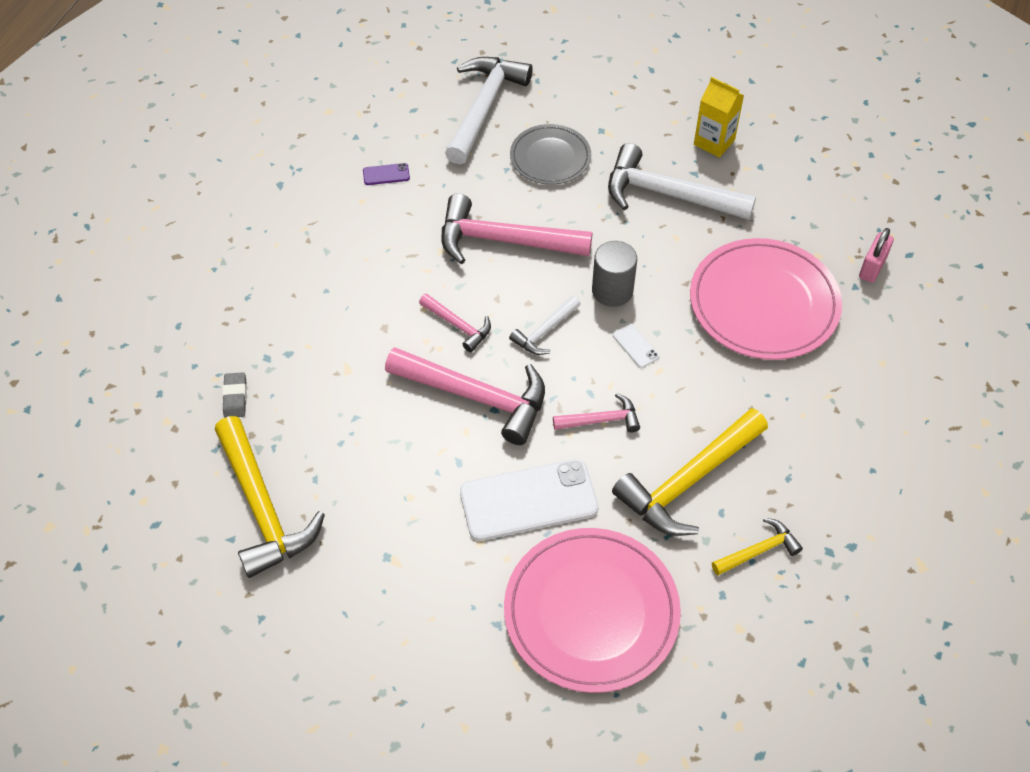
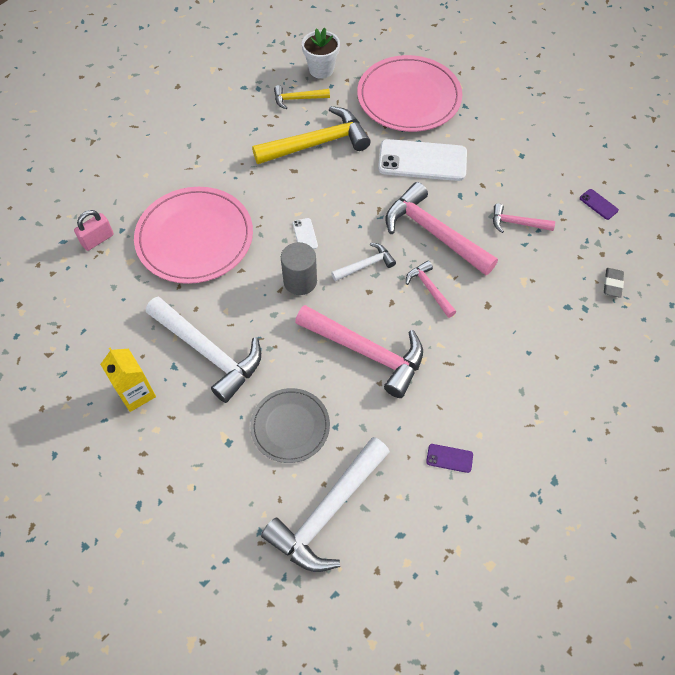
camera: 160 degrees left, 5 degrees up
yellow hammer [215,416,325,578] -> purple phone [580,189,619,220]
pink hammer [553,393,640,433] -> pink hammer moved to [493,203,555,233]
none -> white flower pot [302,28,340,79]

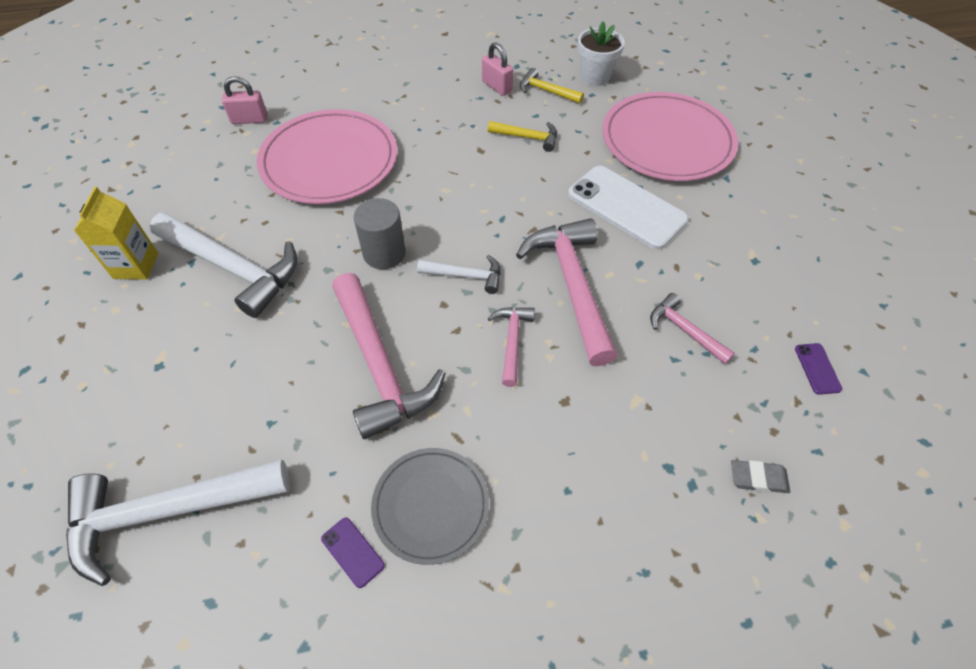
camera: 35 degrees right, 5 degrees down
white hammer [146,296,261,403] -> white hammer turned 45 degrees counterclockwise [150,212,297,318]
grey plate [250,388,330,463] -> grey plate moved to [371,448,489,565]
yellow hammer [252,106,371,164] -> yellow hammer [488,121,557,152], size x0.51
white phone [293,218,318,249] -> none
grey eraser [604,268,624,298] -> grey eraser turned 45 degrees clockwise [731,460,790,493]
none -> pink padlock [482,42,513,96]

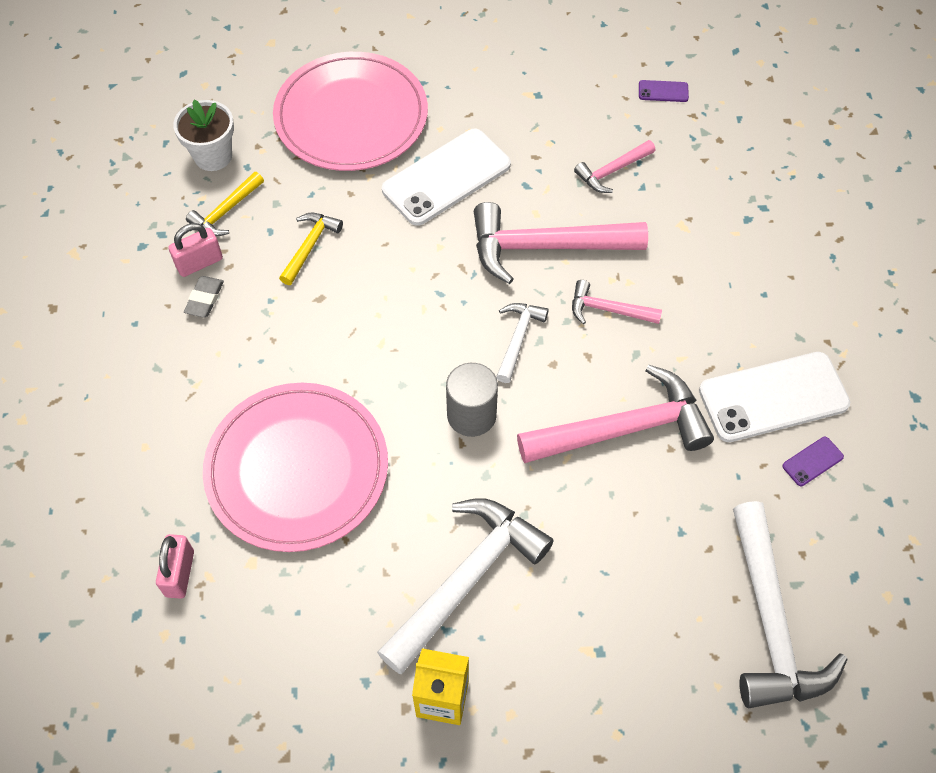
camera: 80 degrees left, 5 degrees up
grey plate [371,448,489,565] -> white phone [699,352,850,442]
grey eraser [731,460,790,493] -> grey eraser moved to [184,276,224,317]

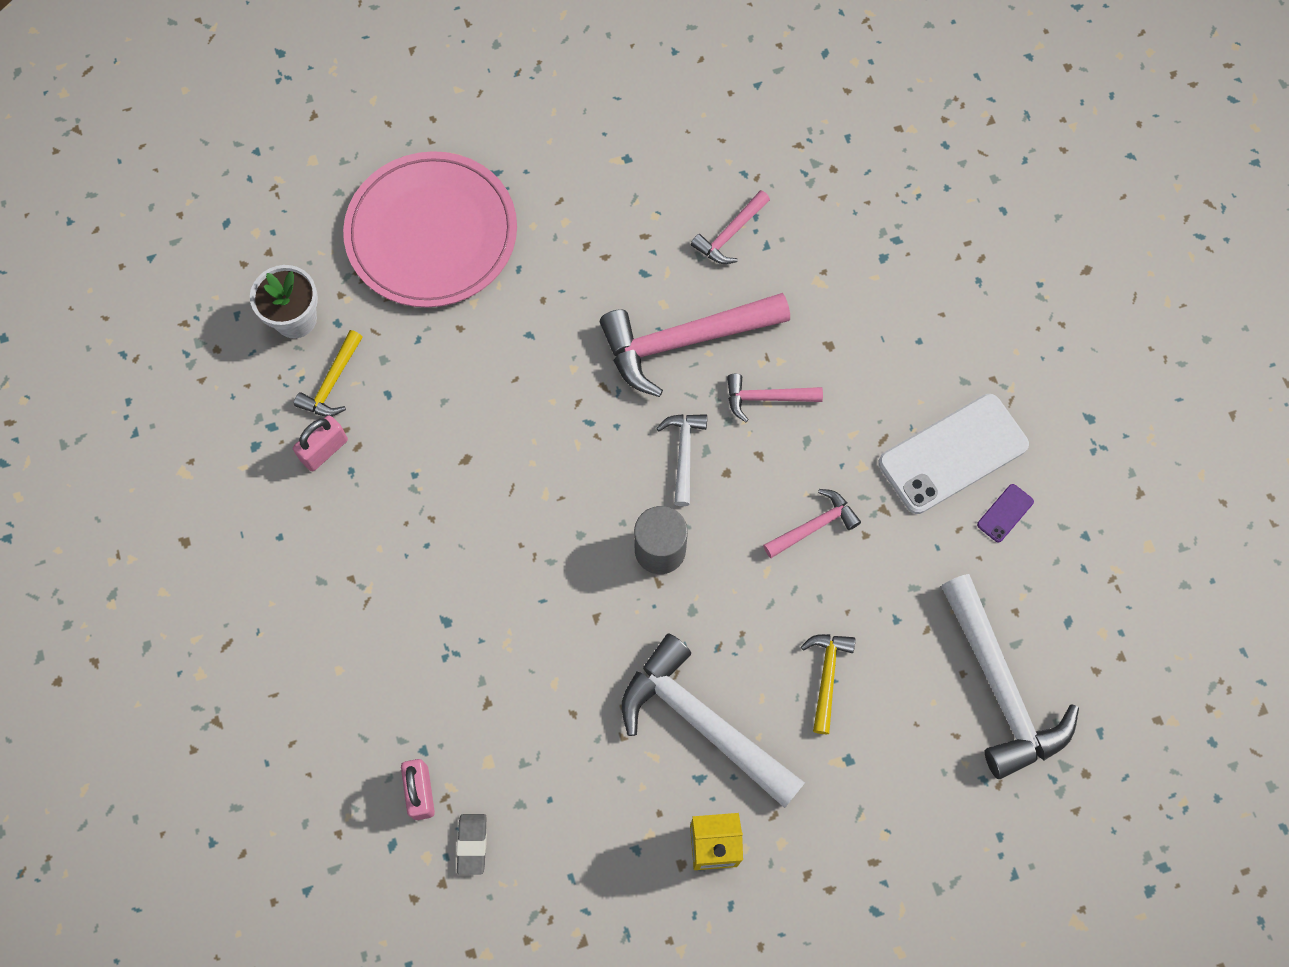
camera: 15 degrees left, 10 degrees up
grey eraser [184,276,224,317] -> grey eraser moved to [457,814,487,875]
pink plate [203,383,388,552] -> none
yellow hammer [279,213,343,285] -> yellow hammer moved to [801,634,855,734]
white hammer [377,498,554,674] -> white hammer turned 75 degrees counterclockwise [622,633,805,808]
white phone [382,128,511,226] -> none
pink hammer [517,365,714,463] -> pink hammer [763,489,861,558], size x0.51
purple phone [639,80,689,102] -> none

